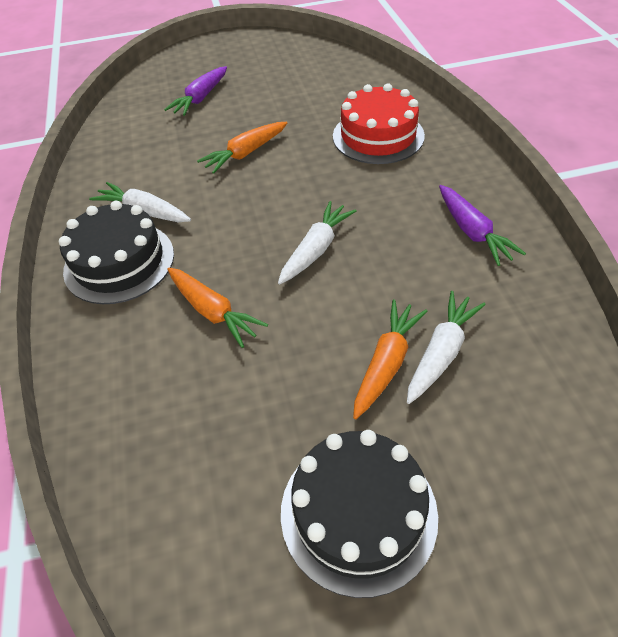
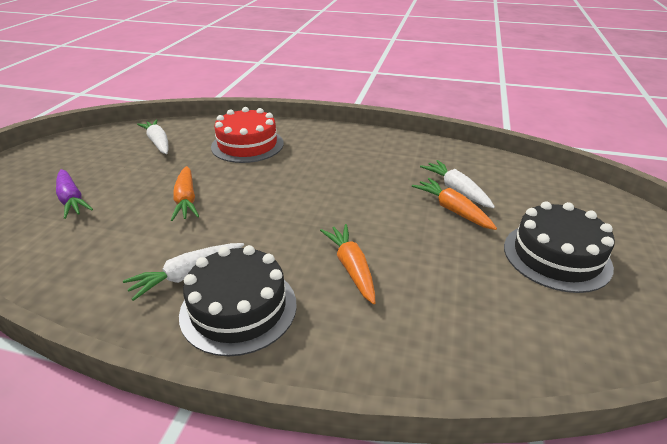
camera: 65 degrees left, 15 degrees down
orange carrot [167,267,268,348] -> orange carrot turned 90 degrees counterclockwise [320,224,375,304]
white carrot [278,201,357,285] -> white carrot moved to [137,119,168,154]
purple carrot [439,185,526,266] -> none

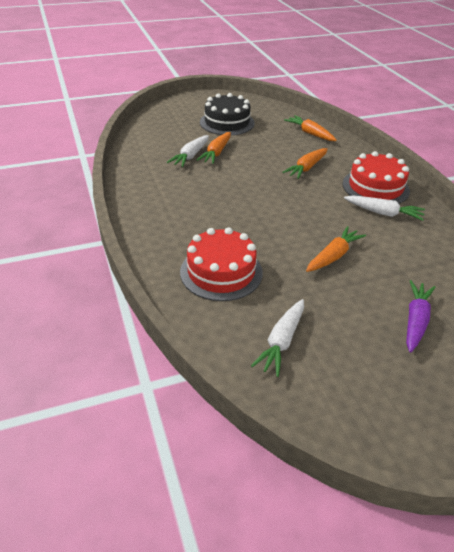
camera: 125 degrees left, 5 degrees up
black cake [179,245,297,356] -> red cake [342,151,410,204]
none -> orange carrot [284,115,337,141]

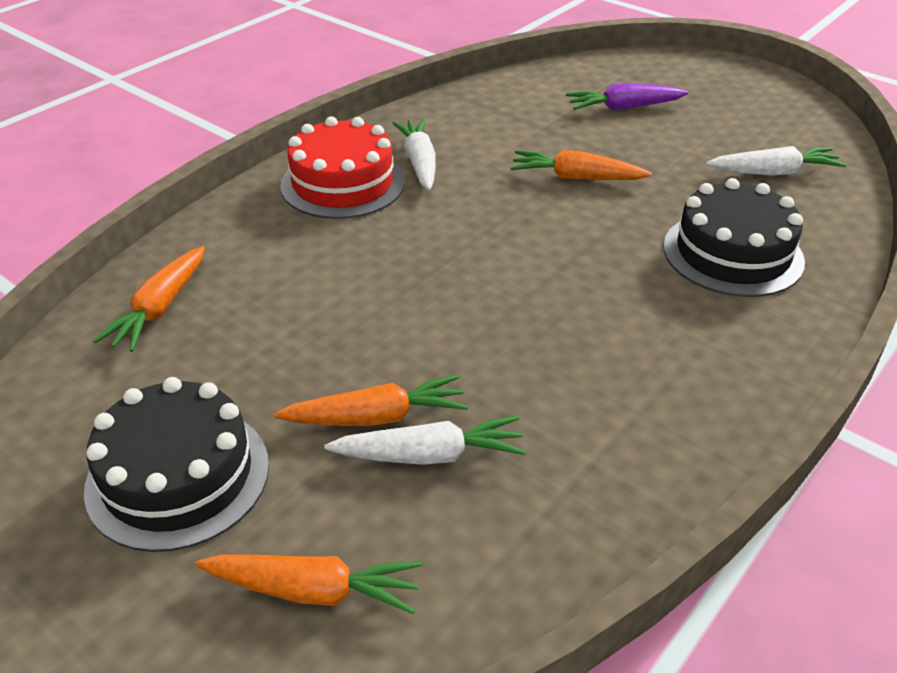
camera: 120 degrees left, 0 degrees up
red cake [180,227,263,301] -> black cake [663,178,805,297]
orange carrot [282,148,328,179] -> orange carrot moved to [195,554,422,614]

